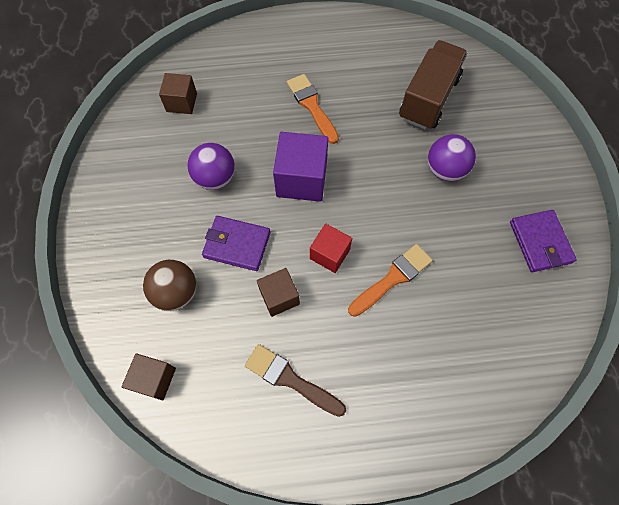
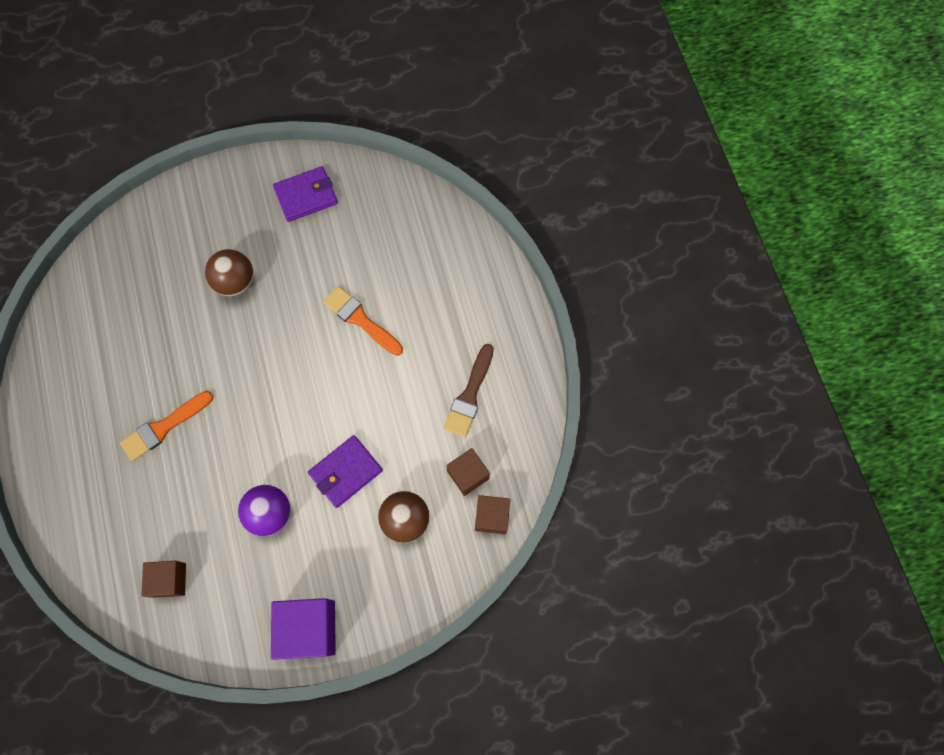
camera: 100 degrees left, 5 degrees up
purple wallet [202,216,270,271] -> purple wallet turned 45 degrees clockwise [308,435,383,508]
brown cube [257,268,300,317] -> brown cube moved to [446,448,490,496]
purple cube [273,132,328,202] -> purple cube moved to [271,598,336,660]
red cube [310,224,352,273] -> none
brown truck [399,40,468,130] -> none
purple ball [428,134,476,181] -> brown ball [205,249,254,296]

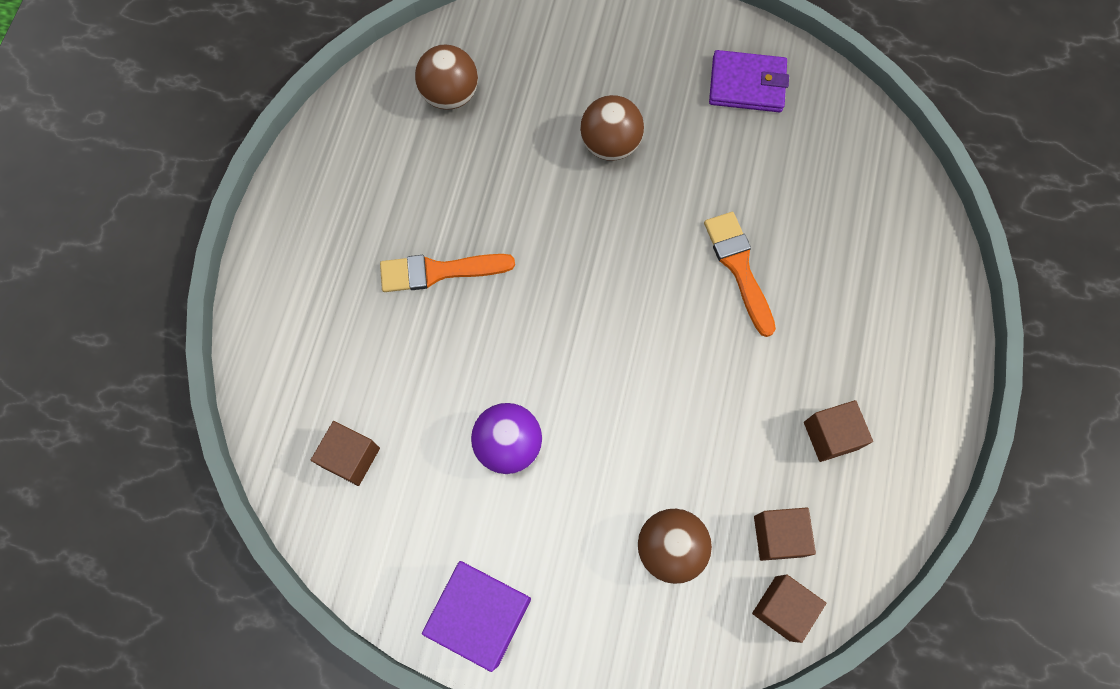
camera: 30 degrees right, 0 degrees up
purple wallet [308,435,383,508] -> none
brown brush [444,344,494,437] -> brown cube [804,400,873,462]
none -> brown ball [415,44,478,110]

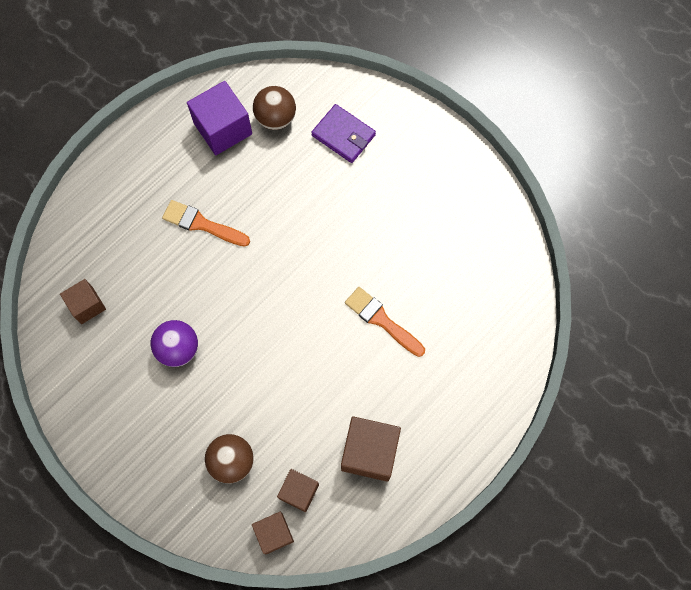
camera: 30 degrees right, 0 degrees up
purple cube [422,561,531,672] -> purple cube moved to [187,81,252,155]
brown ball [580,95,644,161] -> none
orange brush [704,212,776,337] -> orange brush turned 60 degrees counterclockwise [345,287,425,357]
purple wallet [709,50,789,112] -> purple wallet moved to [311,104,376,163]
brown cube [804,400,873,462] -> brown cube [341,416,401,482], size x1.62

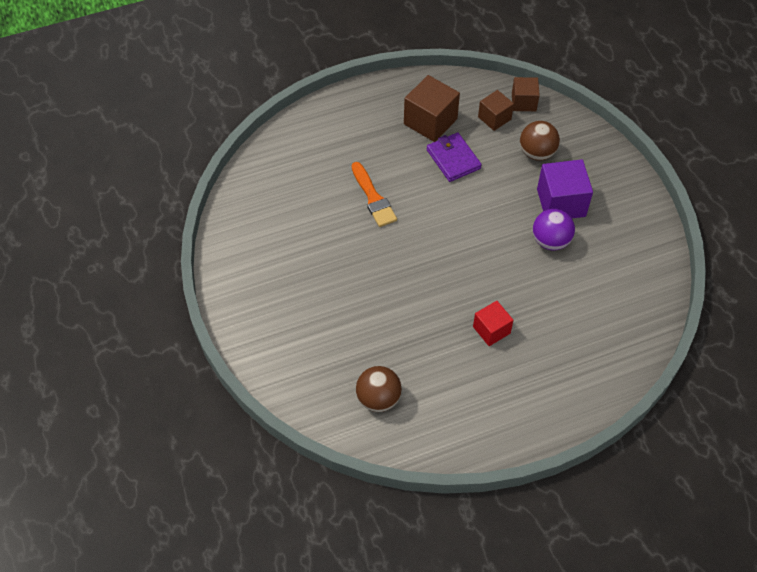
camera: 155 degrees left, 15 degrees down
brown cube [60,279,106,324] -> none
orange brush [162,200,250,247] -> red cube [473,301,513,346]
purple cube [187,81,252,155] -> purple cube moved to [537,159,593,218]
purple wallet [311,104,376,163] -> purple wallet moved to [427,133,482,182]

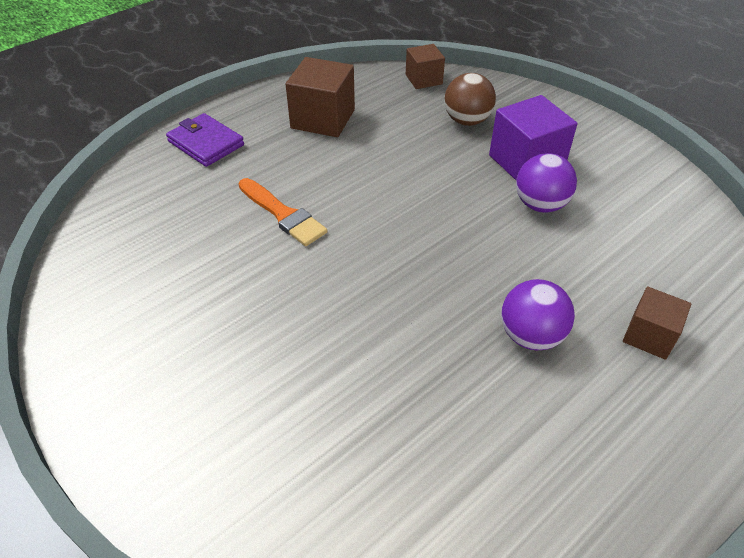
camera: 20 degrees left, 10 degrees down
brown ball [356,366,402,412] -> none
purple wallet [427,133,482,182] -> purple wallet moved to [166,113,244,167]
red cube [473,301,513,346] -> purple ball [501,279,575,350]
brown cube [478,90,514,131] -> brown cube moved to [623,286,691,360]

